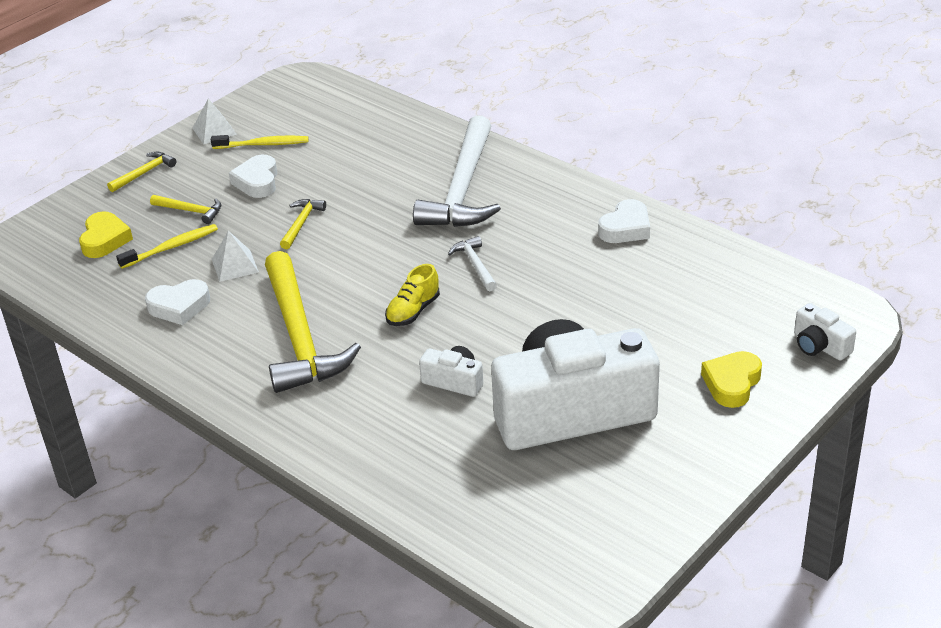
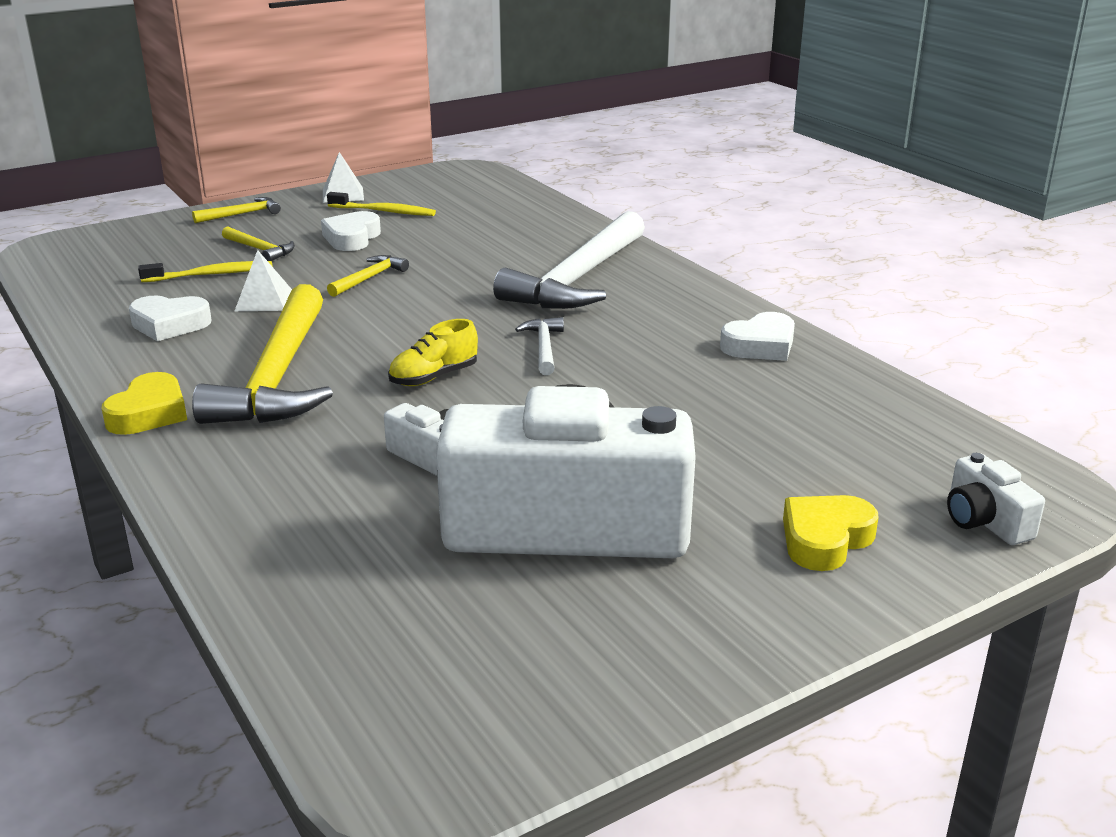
camera: 15 degrees right, 10 degrees down
yellow heart [79,211,133,258] -> yellow heart moved to [102,372,187,435]

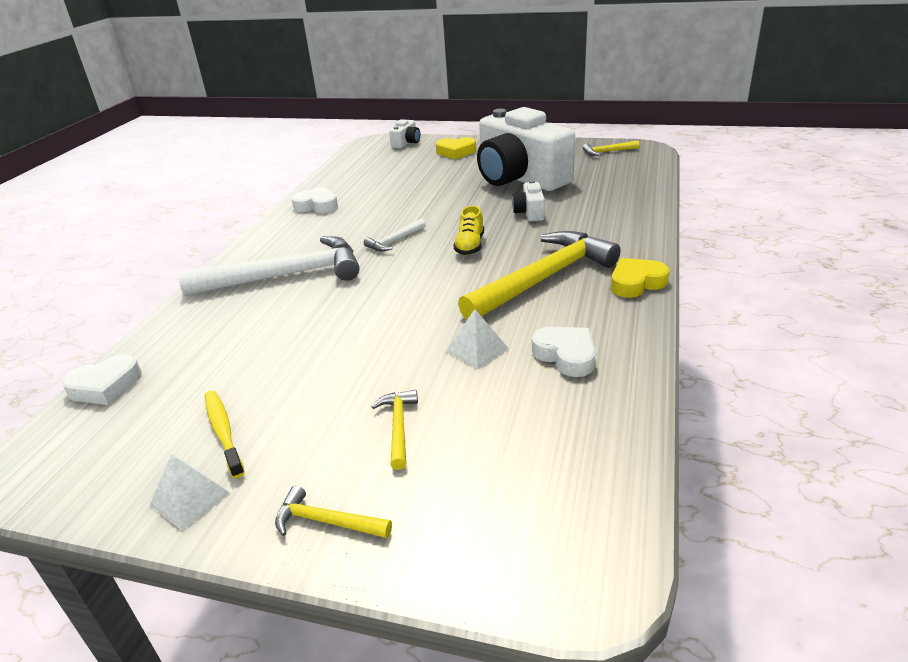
camera: 130 degrees left, 5 degrees up
yellow toothbrush [138,261,273,282] -> none
white heart [321,211,381,251] -> white heart moved to [61,354,142,405]
yellow hammer [327,255,409,297] -> yellow hammer moved to [583,141,640,156]
yellow shoe [388,319,478,386] -> yellow shoe turned 90 degrees clockwise [453,206,484,255]

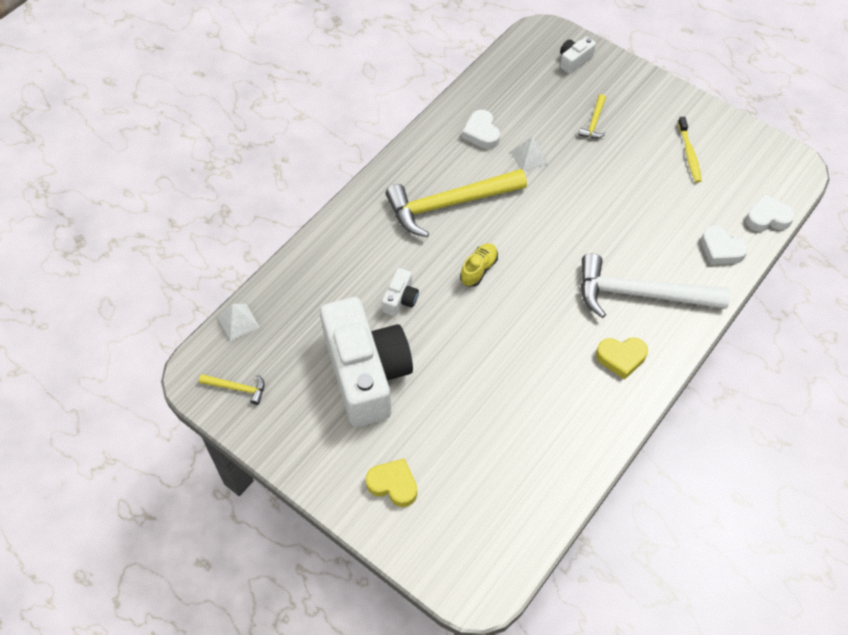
camera: 160 degrees left, 25 degrees up
white pyramid [150,454,230,531] -> white pyramid moved to [217,304,260,341]
yellow hammer [275,486,392,538] -> none
white heart [291,187,338,213] -> white heart moved to [701,226,748,265]
white hammer [364,219,426,251] -> none
white camera [389,119,420,148] -> white camera moved to [560,37,596,74]
yellow heart [611,258,670,298] -> yellow heart moved to [596,337,648,380]

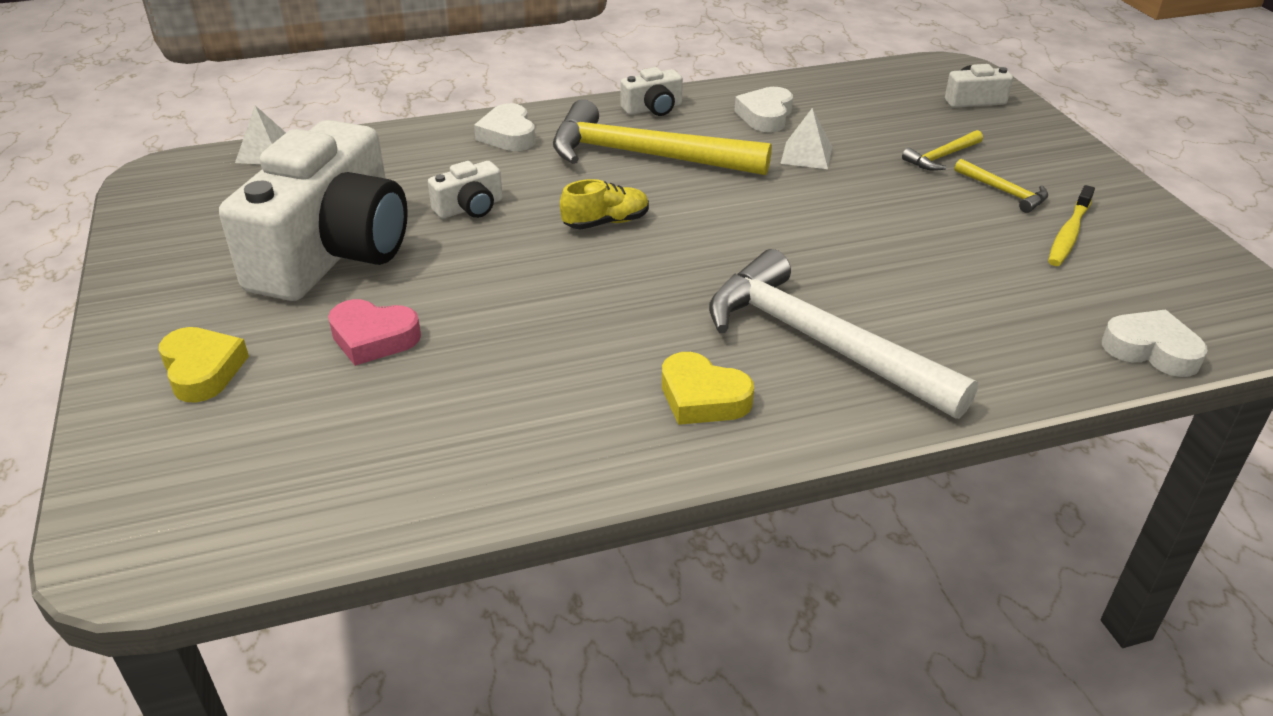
camera: 35 degrees right, 20 degrees down
yellow hammer [199,374,265,405] -> yellow hammer moved to [955,159,1048,213]
white heart [701,226,748,265] -> white heart moved to [474,103,535,151]
none -> pink heart [328,299,421,366]
none -> white camera [620,67,683,116]

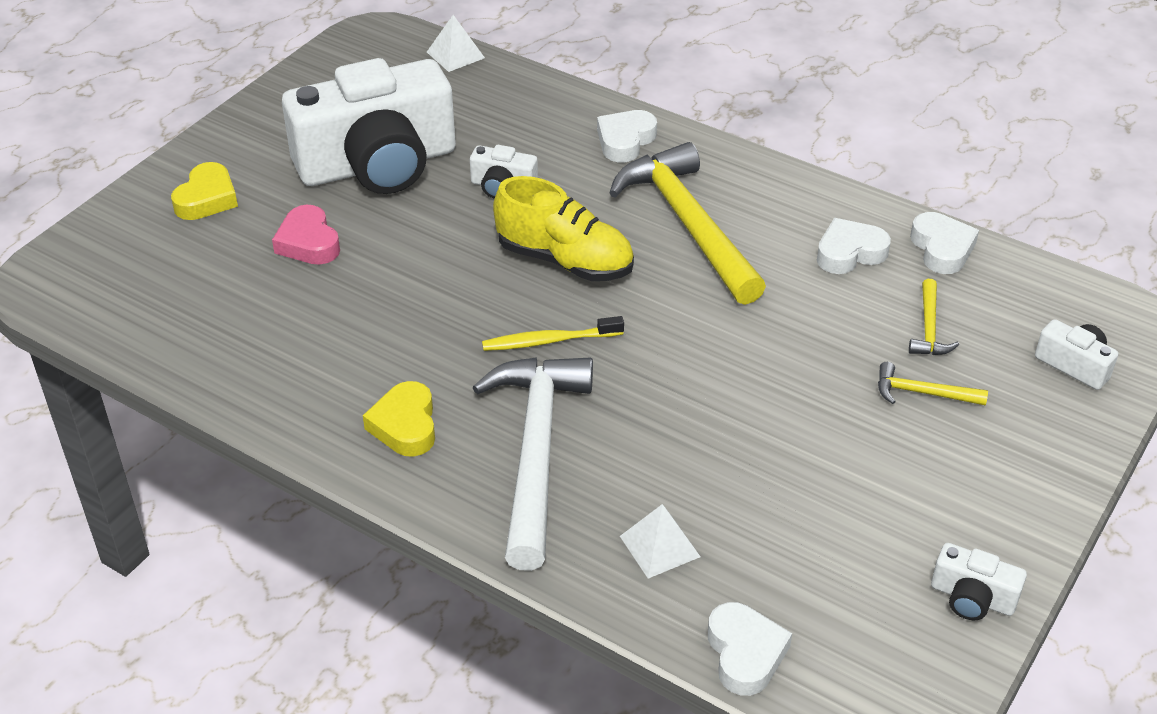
camera: 50 degrees right, 5 degrees up
yellow shoe [560,179,649,230] -> yellow shoe [493,176,634,281], size x1.70
white camera [620,67,683,116] -> white camera moved to [931,543,1027,620]
white pyramid [780,108,832,169] -> white pyramid moved to [620,504,700,578]
yellow hammer [955,159,1048,213] -> yellow hammer moved to [909,279,959,355]
yellow toothbrush [1048,185,1095,266] -> yellow toothbrush moved to [482,316,624,351]
none -> white heart [910,212,979,274]

